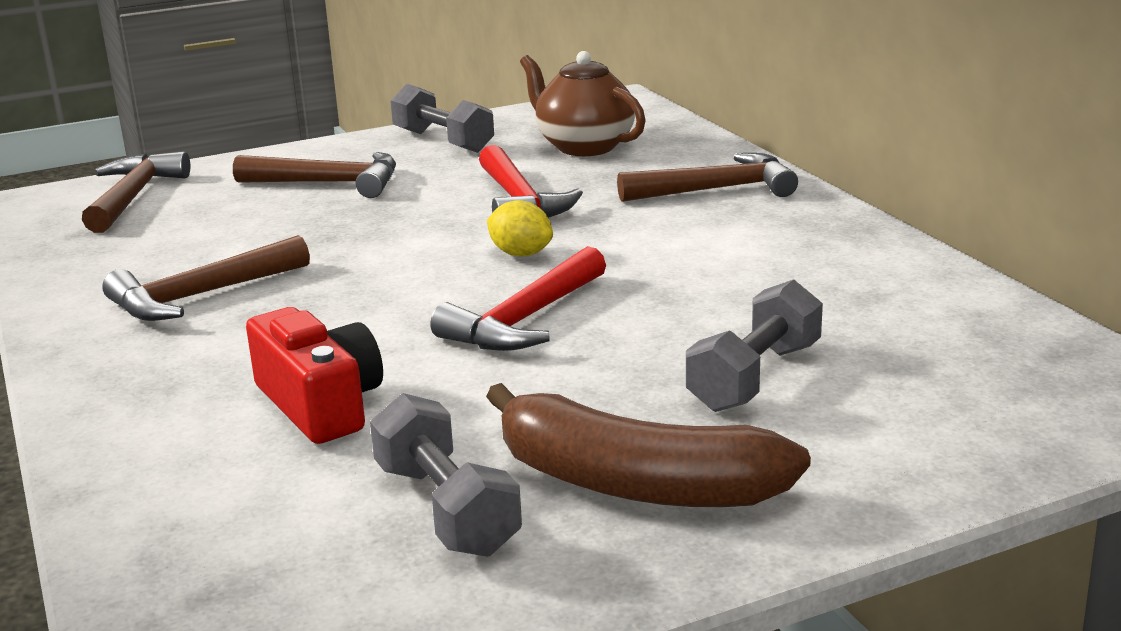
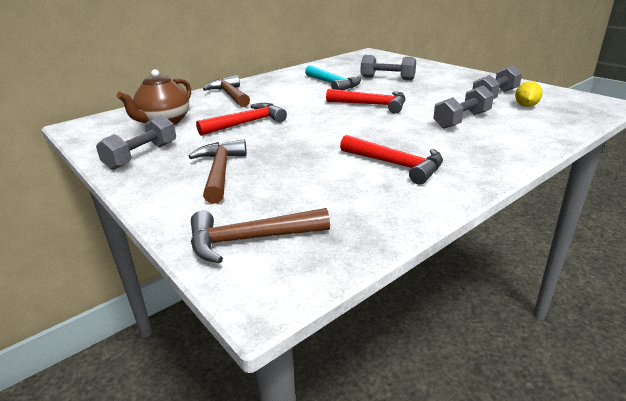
camera: 105 degrees left, 5 degrees up
brown hammer [102,235,310,321] -> red hammer [340,135,443,185]
red camera [246,307,383,444] -> grey dumbbell [433,85,494,129]
brown banana [486,383,811,507] -> none
yellow lemon [487,200,553,257] -> yellow lemon moved to [515,81,543,107]
none -> turquoise hammer [305,65,361,90]

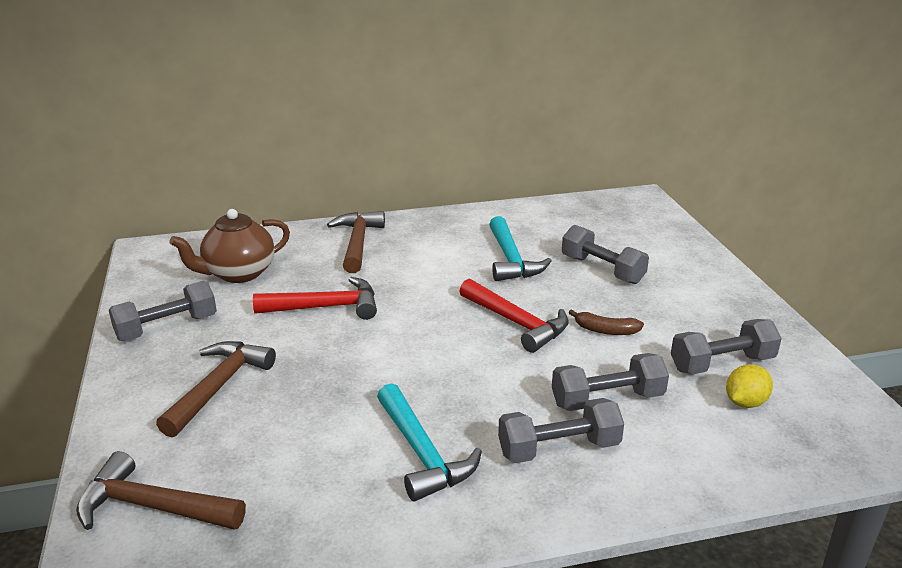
camera: 25 degrees right, 0 degrees up
red hammer [340,135,443,185] -> turquoise hammer [377,383,482,502]
none -> grey dumbbell [498,398,624,463]
none -> brown banana [569,309,644,335]

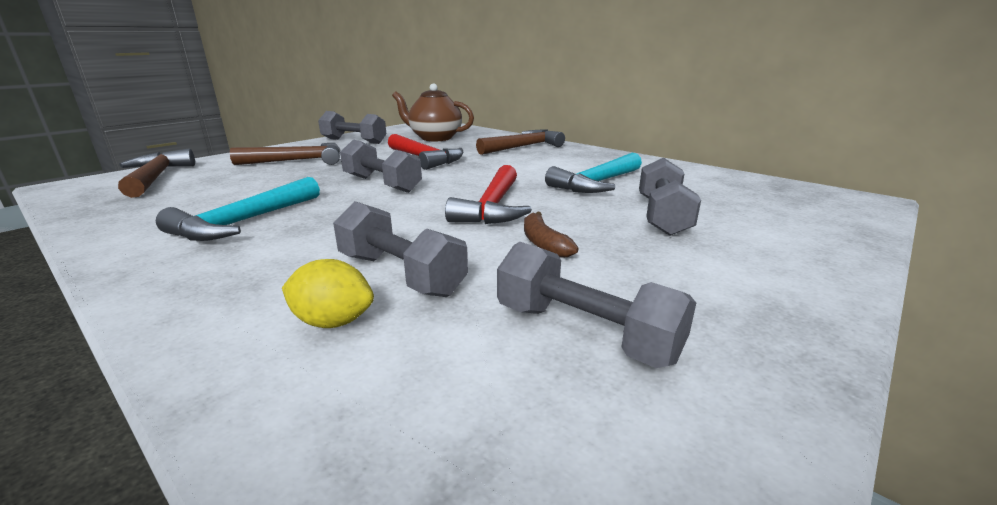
camera: 55 degrees right, 5 degrees down
grey dumbbell [498,398,624,463] -> grey dumbbell moved to [340,139,422,193]
yellow lemon [726,364,773,408] -> yellow lemon moved to [282,259,374,328]

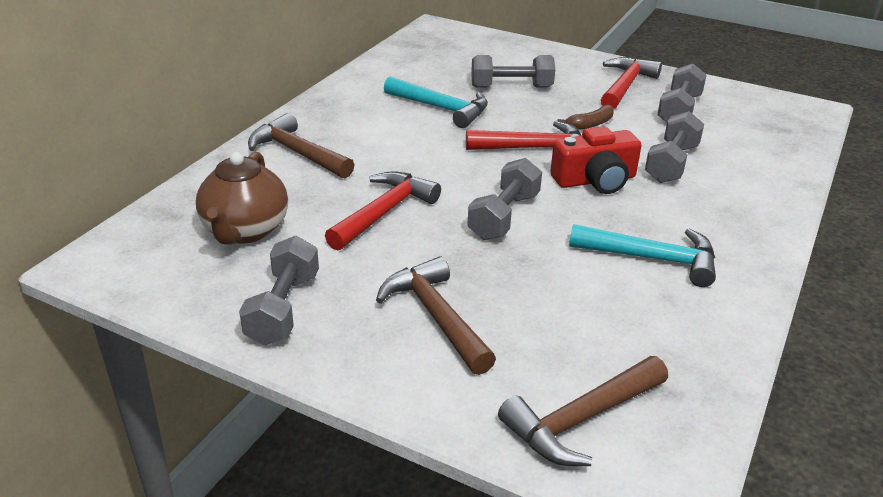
camera: 105 degrees left, 10 degrees up
yellow lemon [282,259,374,328] -> none
none -> red camera [550,126,642,194]
none -> red hammer [601,57,662,109]

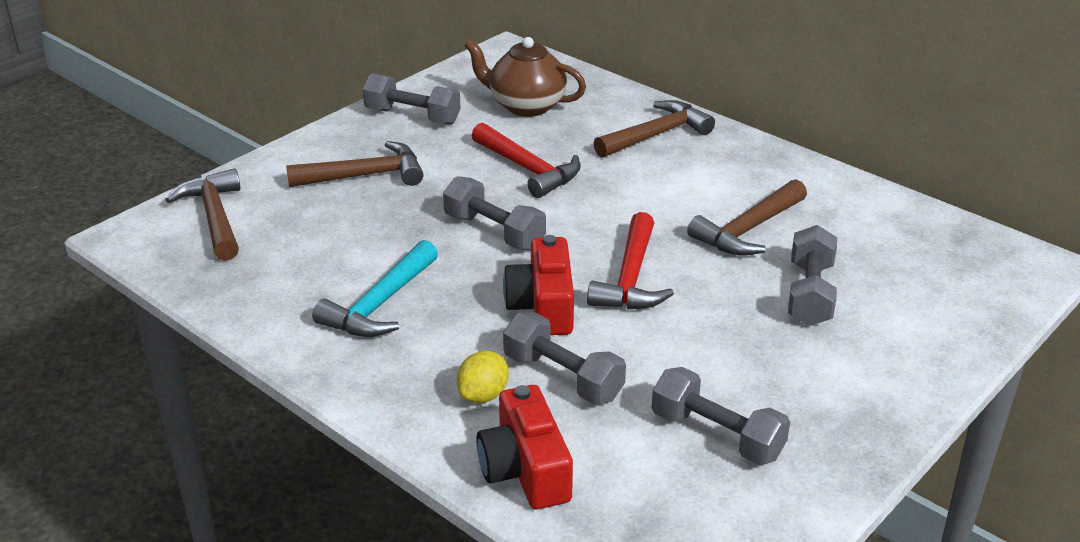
camera: 105 degrees right, 0 degrees up
turquoise hammer [384,76,488,128] -> brown hammer [687,179,807,256]
brown banana [558,105,614,130] -> none
red hammer [601,57,662,109] -> none
none -> yellow lemon [457,351,509,403]
none -> red camera [476,385,573,509]

